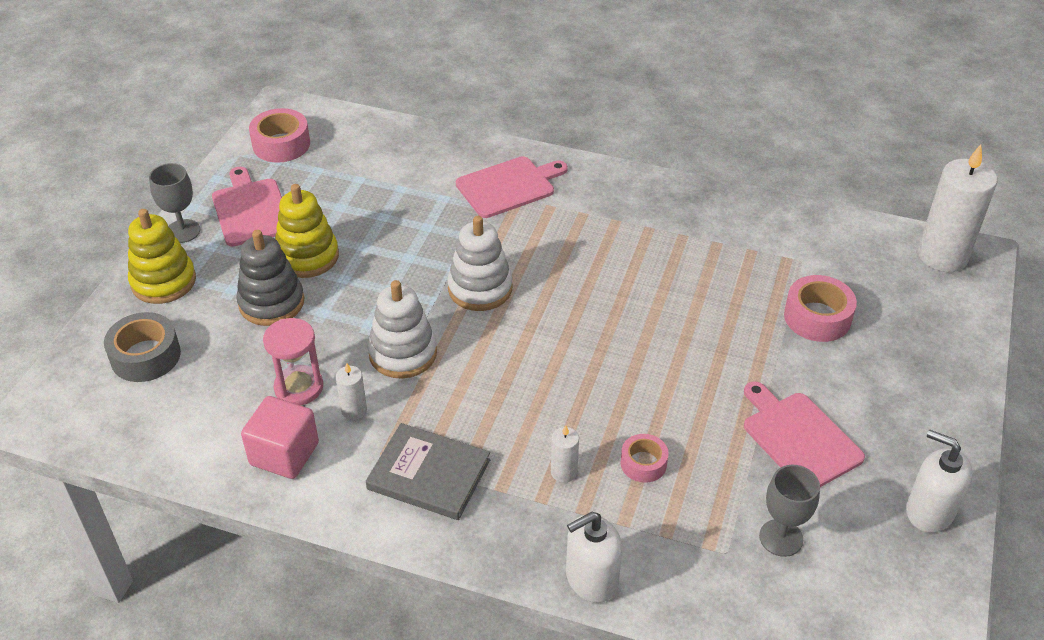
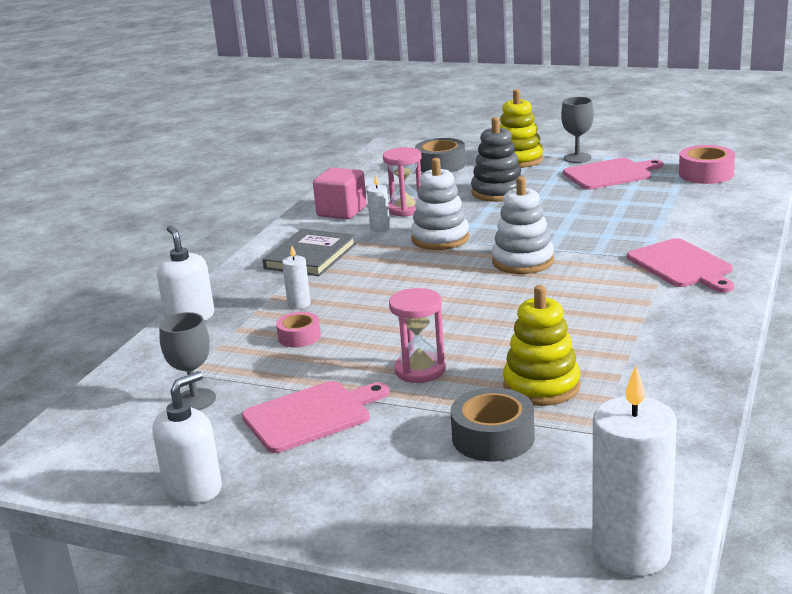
camera: 95 degrees right, 20 degrees down
yellow stacking toy [275,184,339,278] -> yellow stacking toy moved to [503,285,581,406]
pink tape [784,275,857,342] -> grey tape [451,388,535,461]
none -> pink hourglass [389,288,446,383]

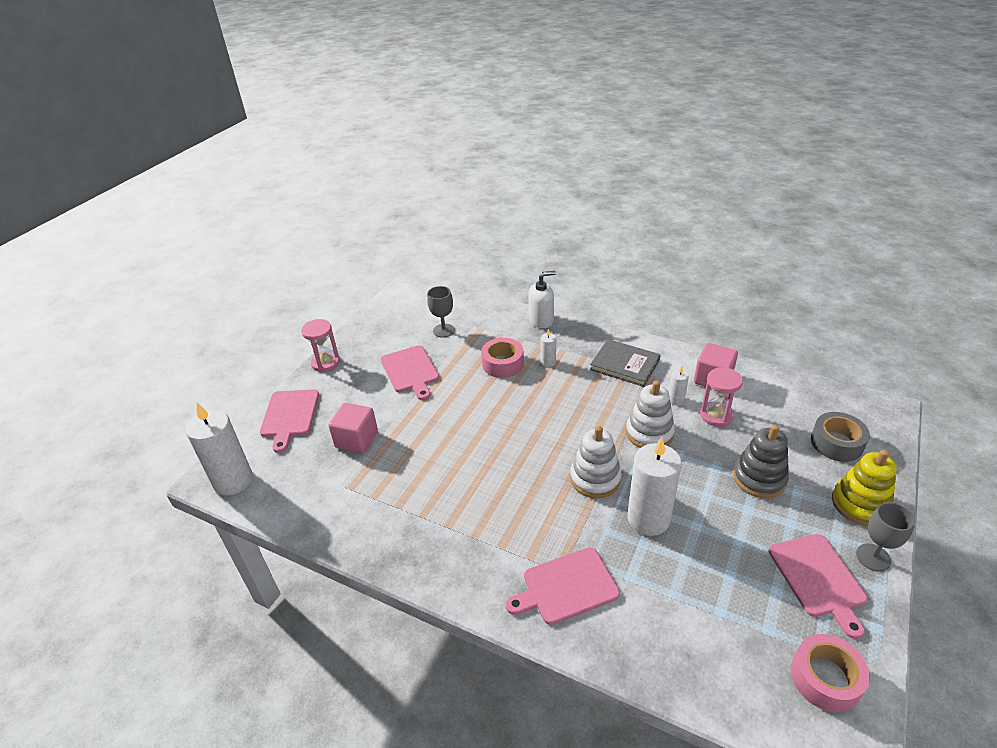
camera: 95 degrees right, 15 degrees up
white soap dispenser [153,371,222,504] -> none
pink tape [276,312,321,347] -> pink tape [481,338,524,378], size x1.60
pink hourglass [389,288,446,383] -> pink hourglass moved to [301,319,340,372]
grey tape [451,388,535,461] -> pink cube [328,403,378,453]
yellow stacking toy [503,285,581,406] -> none
none -> pink cutting board [260,389,319,453]
none -> white candle [627,437,682,536]

